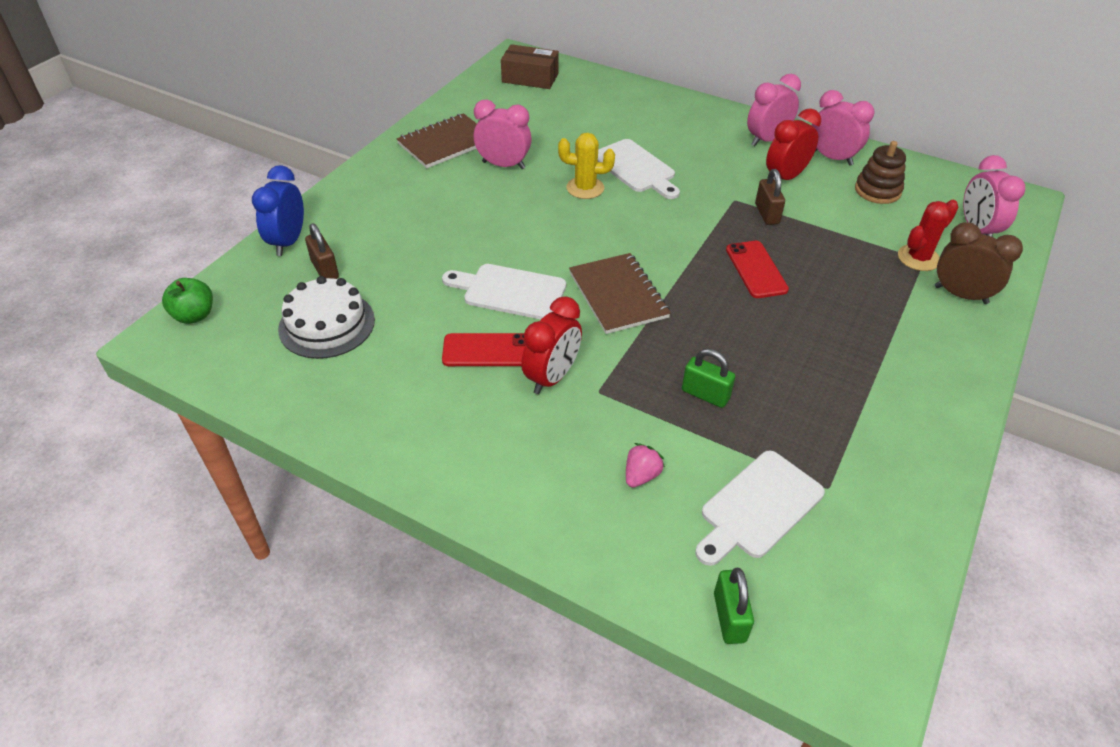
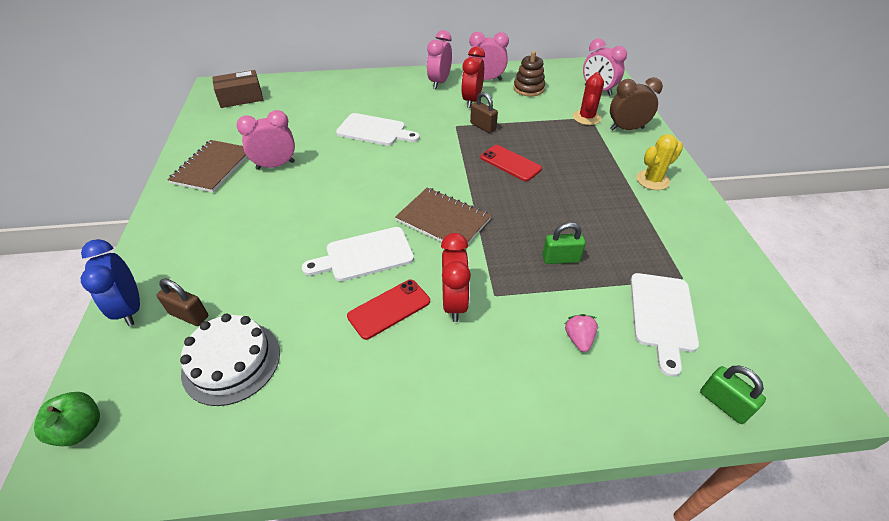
camera: 35 degrees left, 0 degrees up
yellow cactus [558,133,615,199] -> yellow cactus moved to [636,134,683,190]

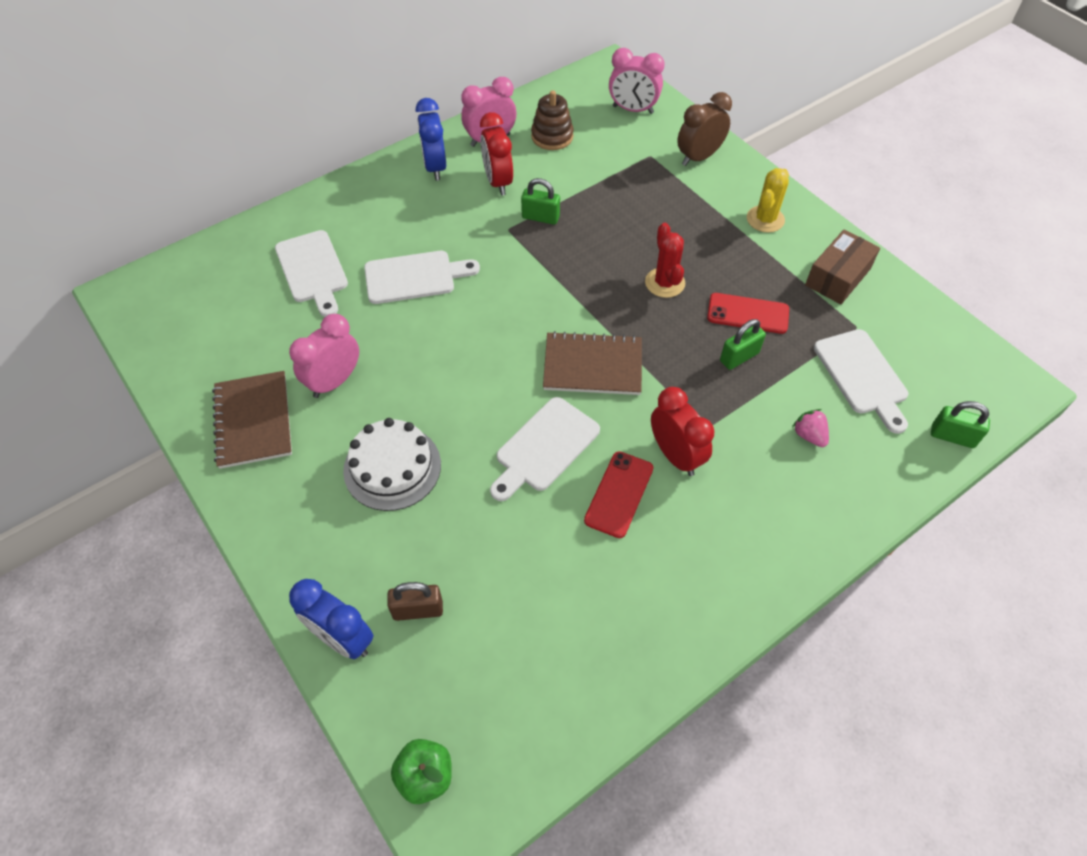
camera: 30 degrees left, 10 degrees up
white cake [180,314,280,406] -> white cake moved to [343,418,441,511]
brown box [212,70,263,108] -> brown box moved to [805,230,880,304]
pink clock [427,30,452,89] -> blue clock [416,98,446,181]
brown padlock [470,92,498,133] -> green padlock [521,178,560,225]
red phone [480,145,542,181] -> red phone moved to [707,293,789,334]
red cactus [573,72,604,125] -> red cactus moved to [645,223,685,298]
none -> white cutting board [275,230,348,317]

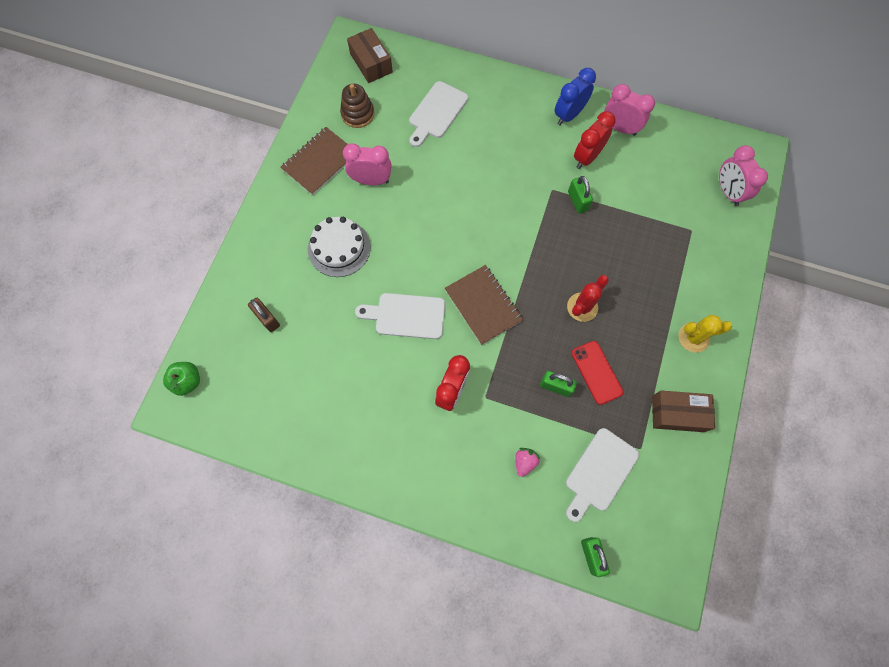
camera: 55 degrees right, 15 degrees up
blue clock [289,579,374,659] -> none
white cutting board [364,251,480,304] -> none
brown stacking toy [531,90,574,150] -> brown stacking toy moved to [340,84,374,128]
red phone [584,451,653,538] -> none
brown clock [677,92,732,166] -> none
none -> brown box [347,28,393,83]

